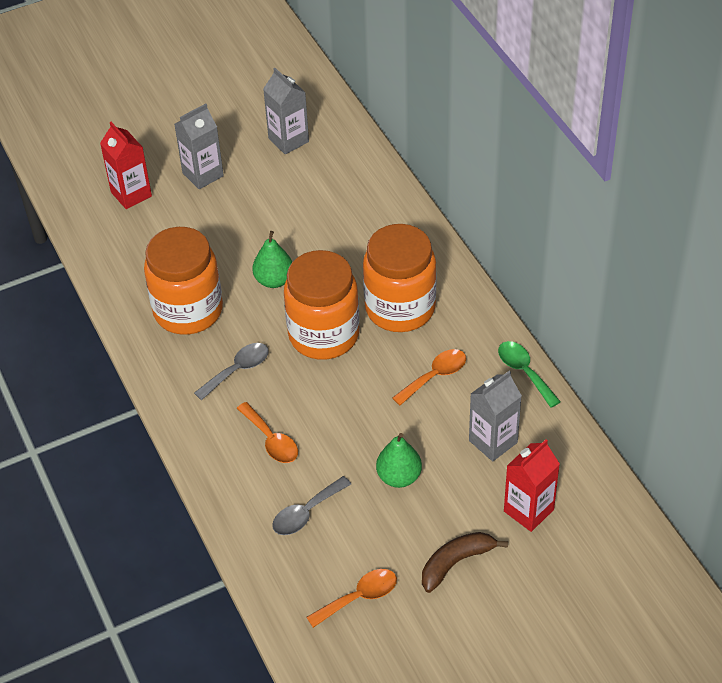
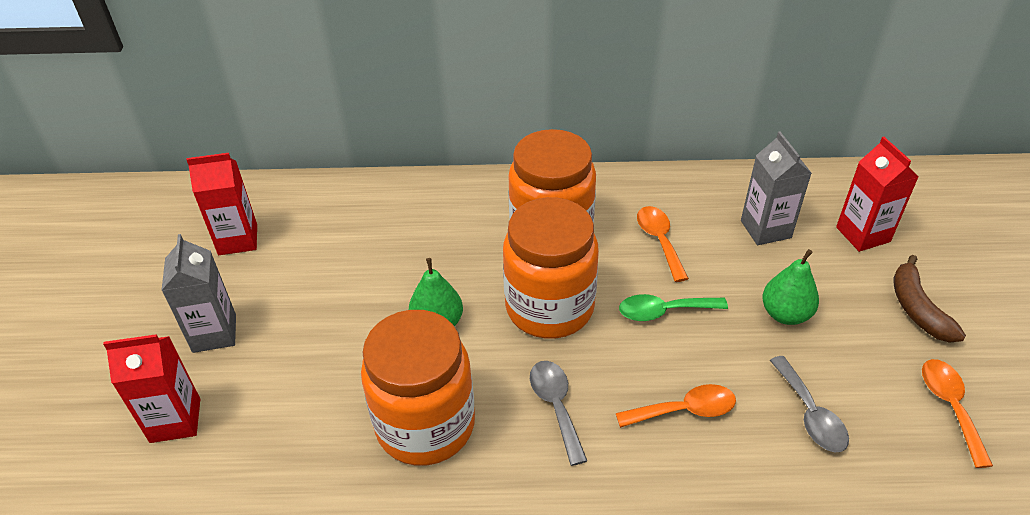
camera: 65 degrees left, 5 degrees down
grey carton [263,68,309,154] -> red carton [186,153,257,255]
green spoon [498,341,561,408] -> green spoon moved to [619,294,728,321]

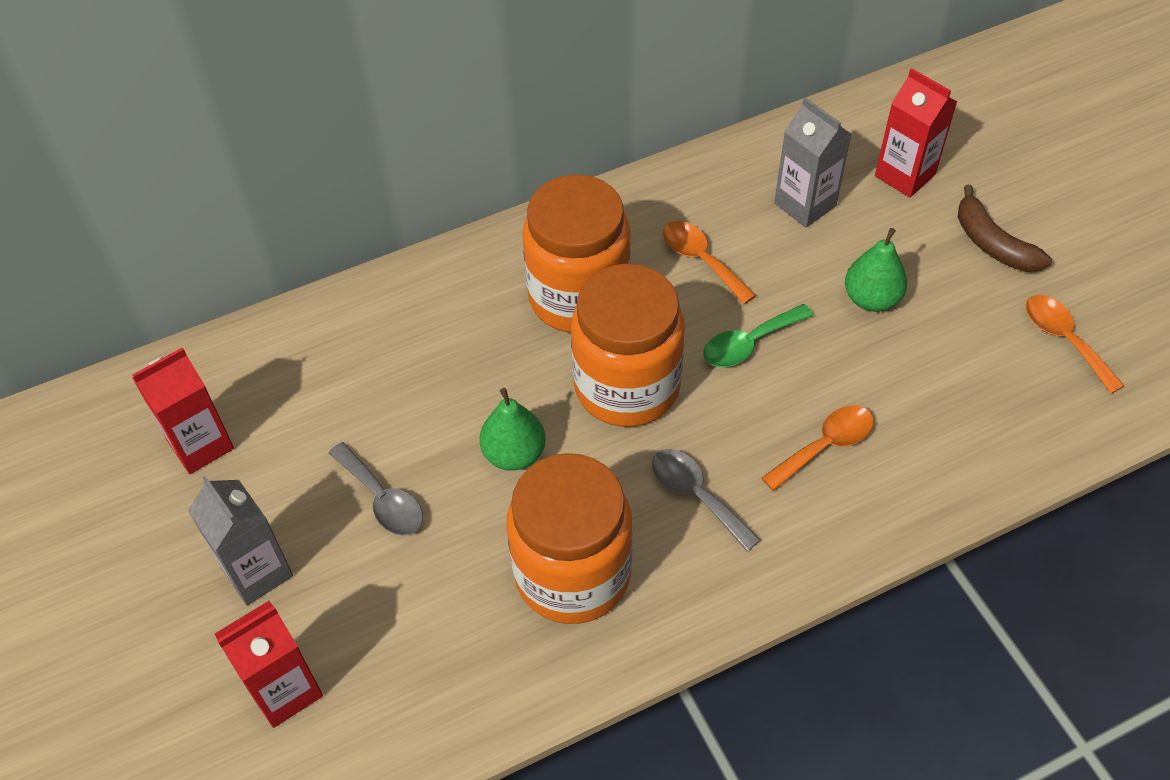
camera: 25 degrees left, 10 degrees up
grey spoon [770,356,849,452] -> grey spoon moved to [329,442,423,536]

